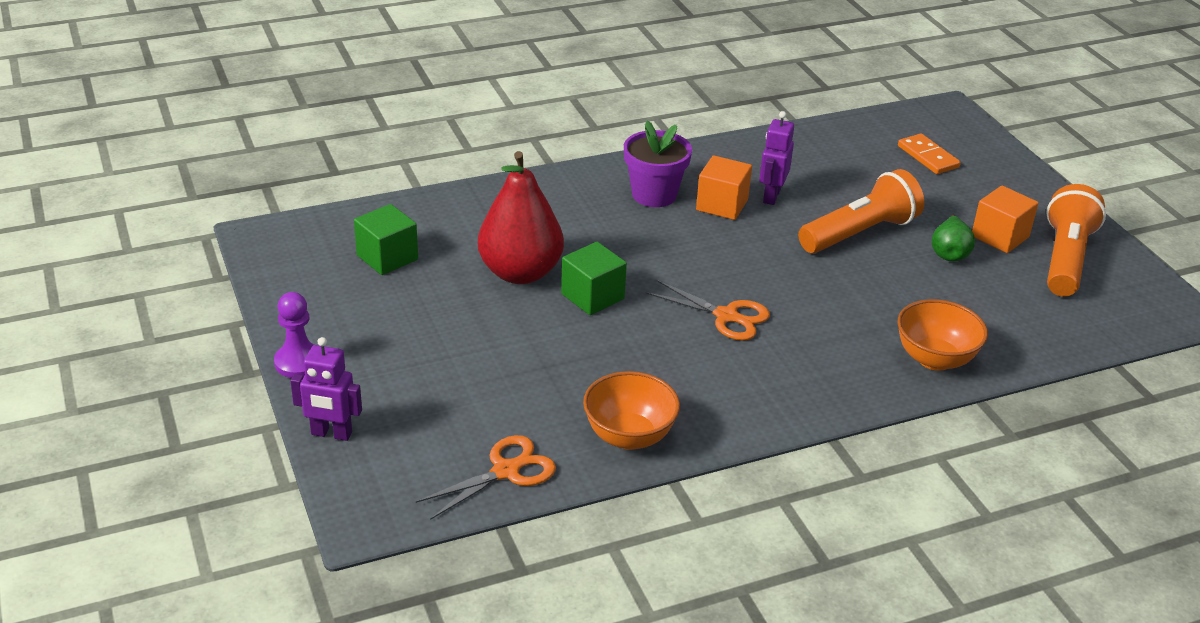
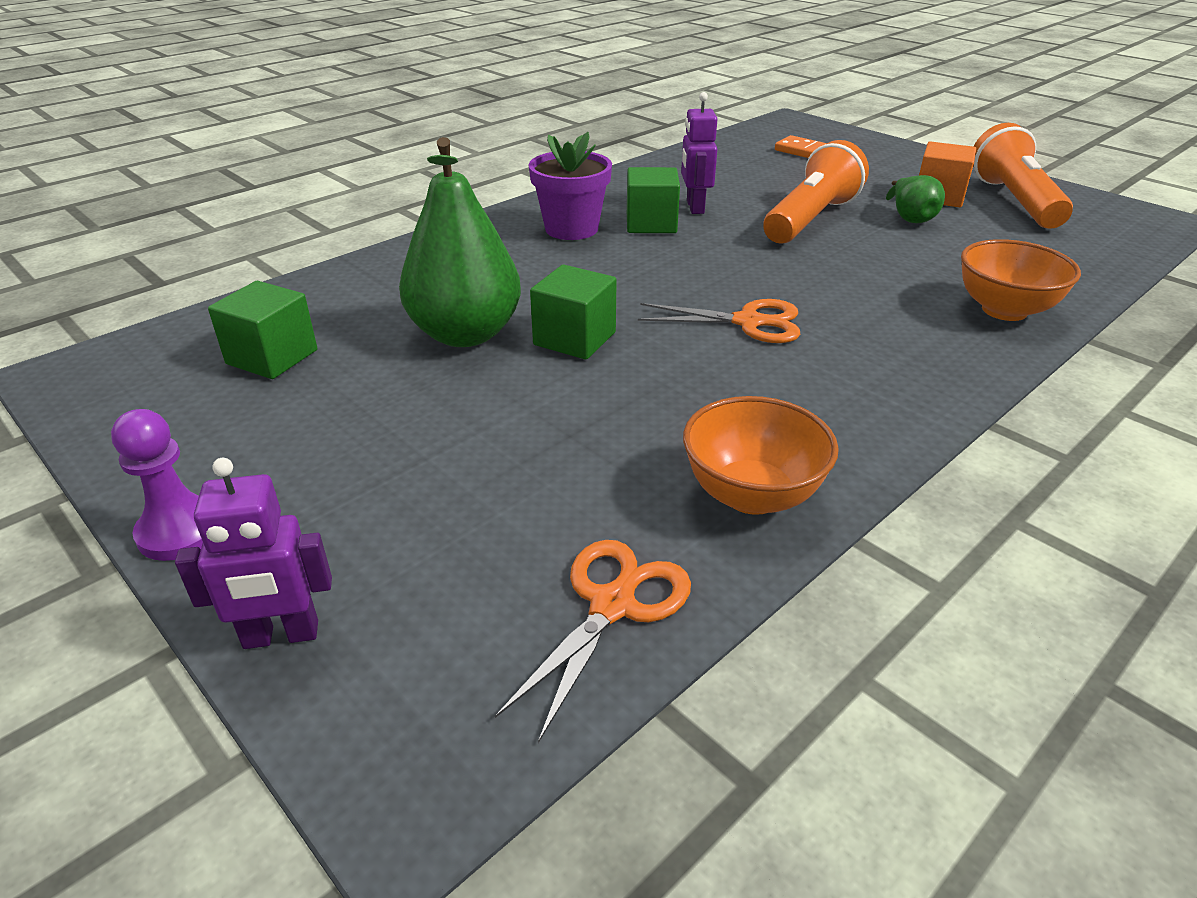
camera: 20 degrees left, 0 degrees up
red pear [478,151,564,284] -> green pear [399,137,521,347]
orange cube [696,155,752,220] -> green cube [627,167,680,233]

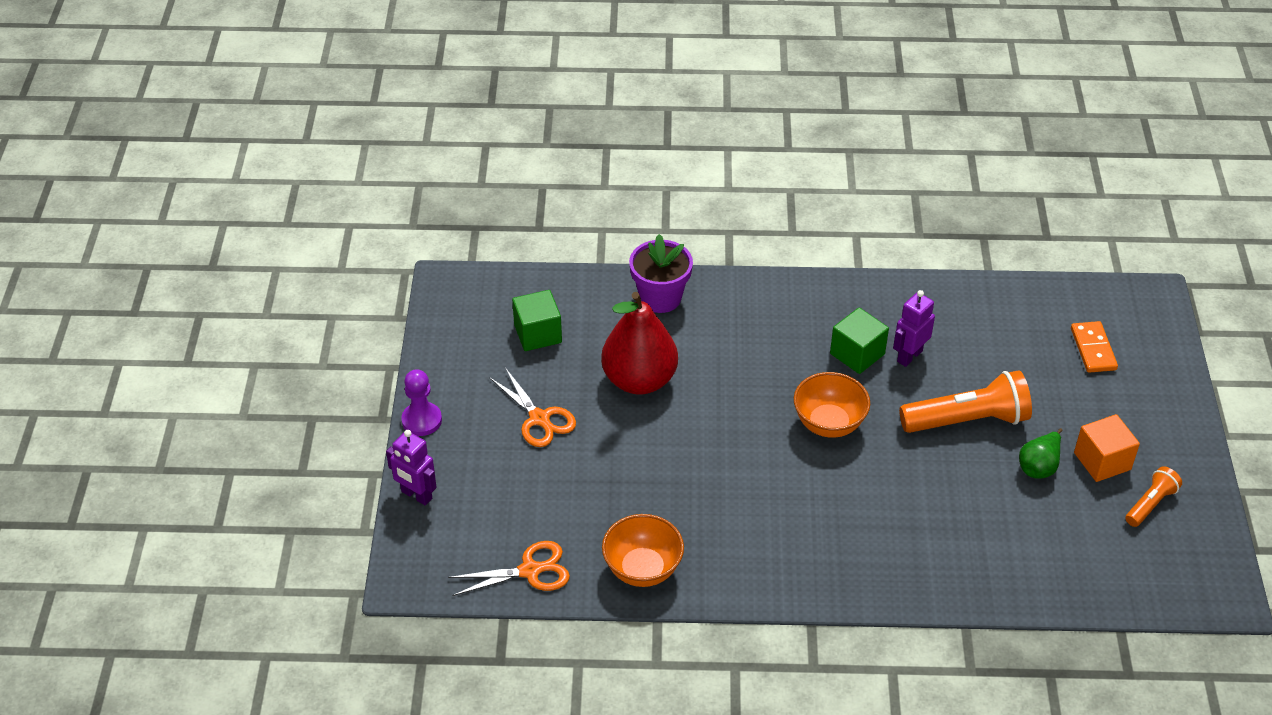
camera: 45 degrees right, 10 degrees up
green pear [399,137,521,347] -> red pear [601,292,678,395]
purple flower pot [529,132,612,240] -> purple flower pot moved to [629,234,693,313]
green cube [530,265,617,359] -> none
orange scissors [638,299,800,343] -> orange scissors moved to [489,368,576,447]
orange bowl [961,239,1081,321] -> orange bowl moved to [794,372,870,438]
orange flashlight [973,123,1073,229] -> orange flashlight [1125,466,1182,527], size x0.53

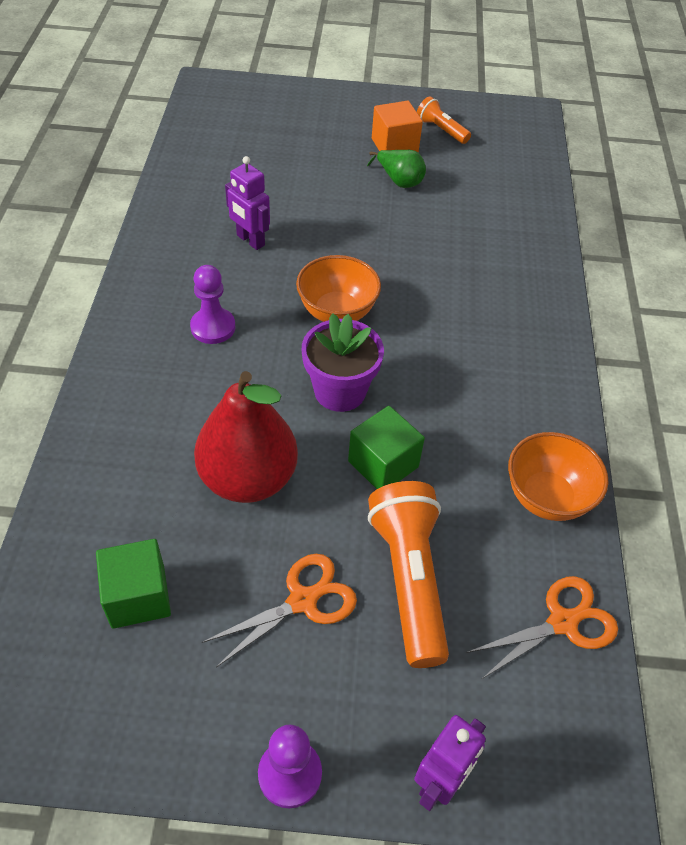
camera: 90 degrees left, 5 degrees up
orange scissors [448,541,570,596] -> orange scissors turned 75 degrees clockwise [466,576,618,679]
purple flower pot [629,234,693,313] -> purple flower pot moved to [302,313,384,412]
green cube [830,307,889,374] -> green cube moved to [348,406,425,489]
orange flashlight [899,370,1032,433] -> orange flashlight moved to [368,481,449,668]
orange domino [1071,321,1118,373] -> none
none -> purple pawn [190,265,235,344]

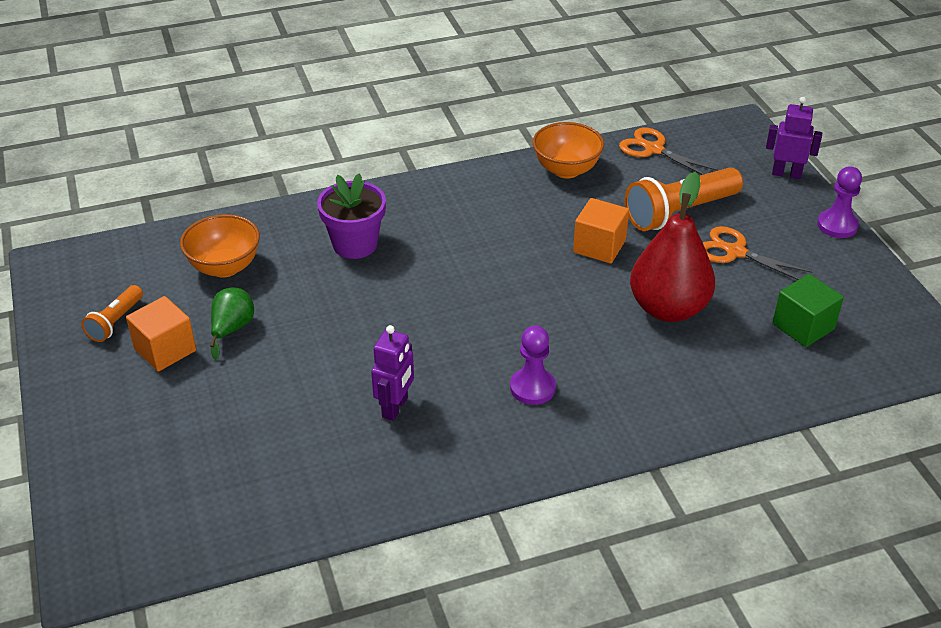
camera: 110 degrees left, 10 degrees down
orange bowl [296,255,381,322] -> orange bowl moved to [180,214,260,278]
purple flower pot [302,313,384,412] -> purple flower pot moved to [317,173,386,259]
green cube [348,406,425,489] -> orange cube [573,198,629,264]

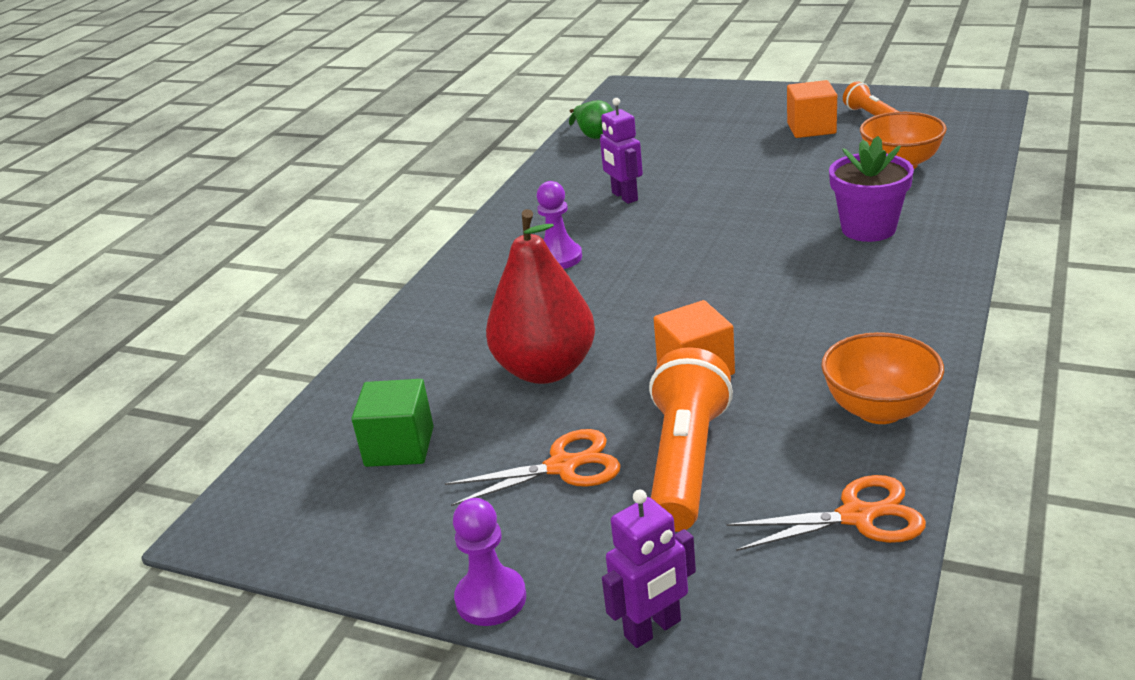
camera: 135 degrees right, 10 degrees down
green pear [210,287,254,360] -> green pear moved to [569,100,613,139]

